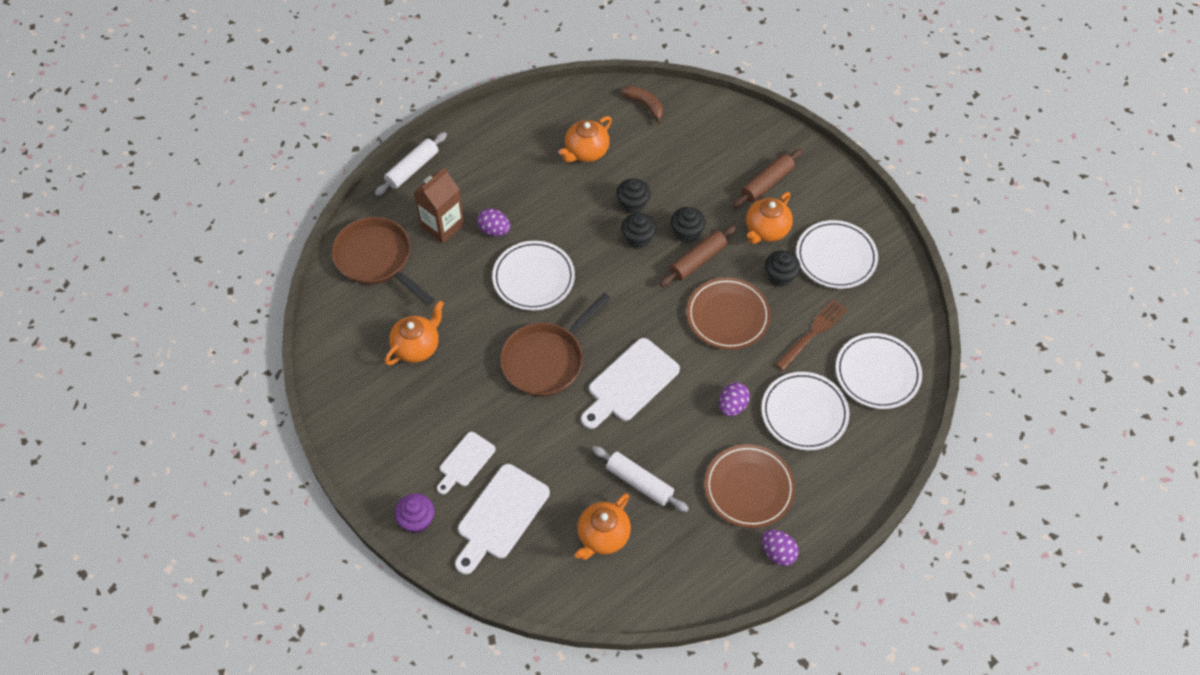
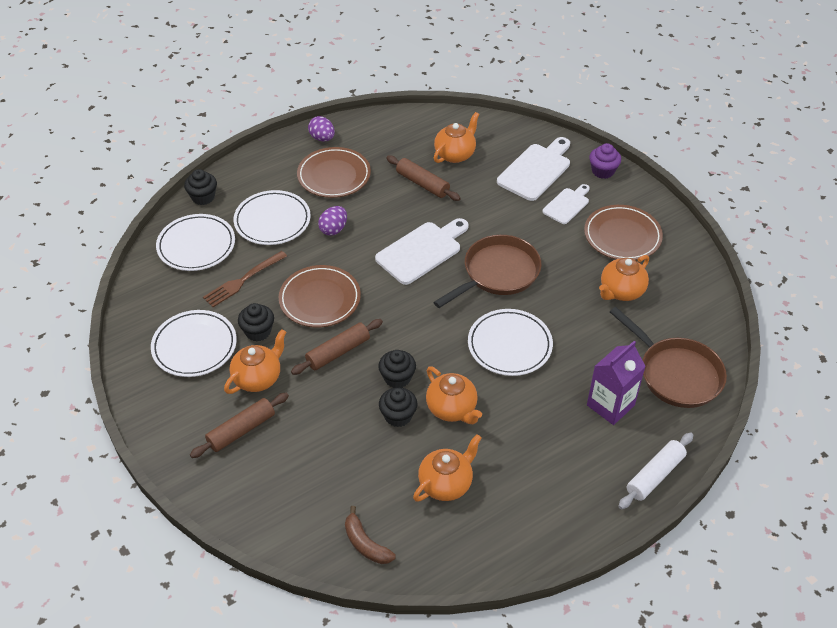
camera: 175 degrees left, 10 degrees down
brown carton [414,167,464,244] -> purple carton [587,341,646,425]
purple egg [477,208,510,236] -> none
white rolling pin [592,446,689,512] -> brown rolling pin [386,156,461,201]
black cupcake [671,207,706,243] -> black cupcake moved to [184,169,217,205]
none -> orange teapot [426,367,482,424]
none -> brown plate [584,205,663,260]

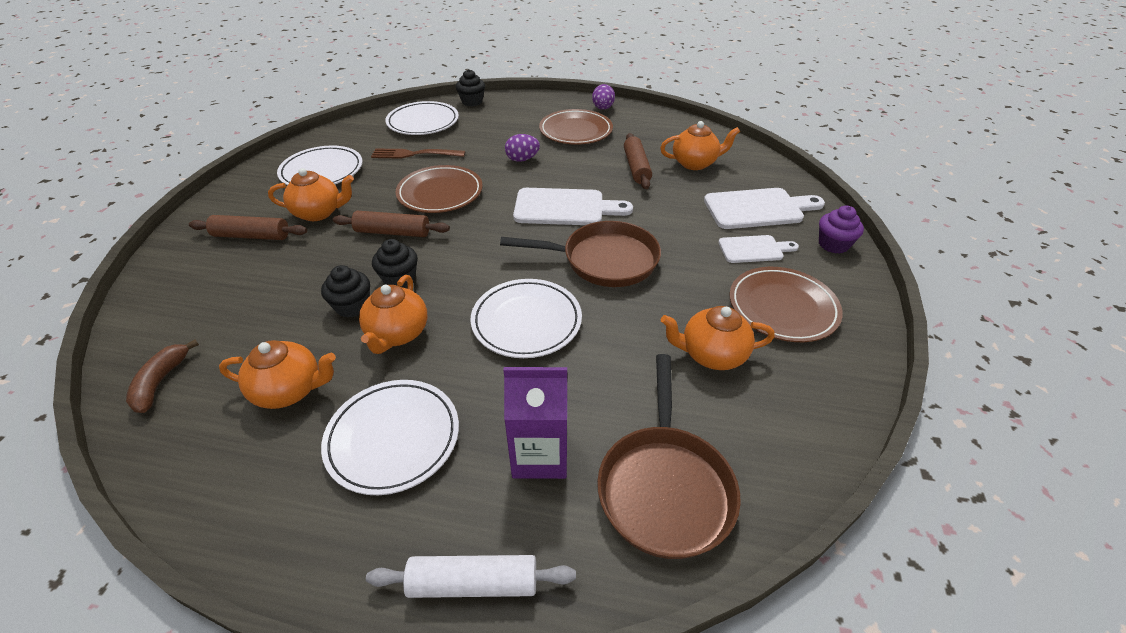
camera: 45 degrees right, 5 degrees down
white plate [234,190,311,245] -> white plate moved to [321,380,459,495]
black cupcake [238,303,274,341] -> none

